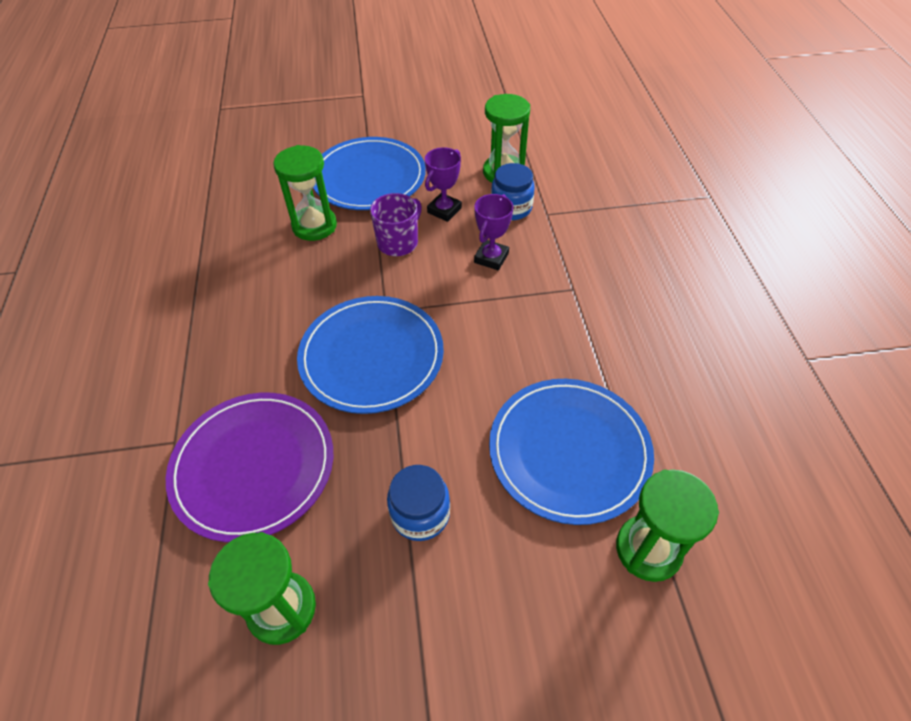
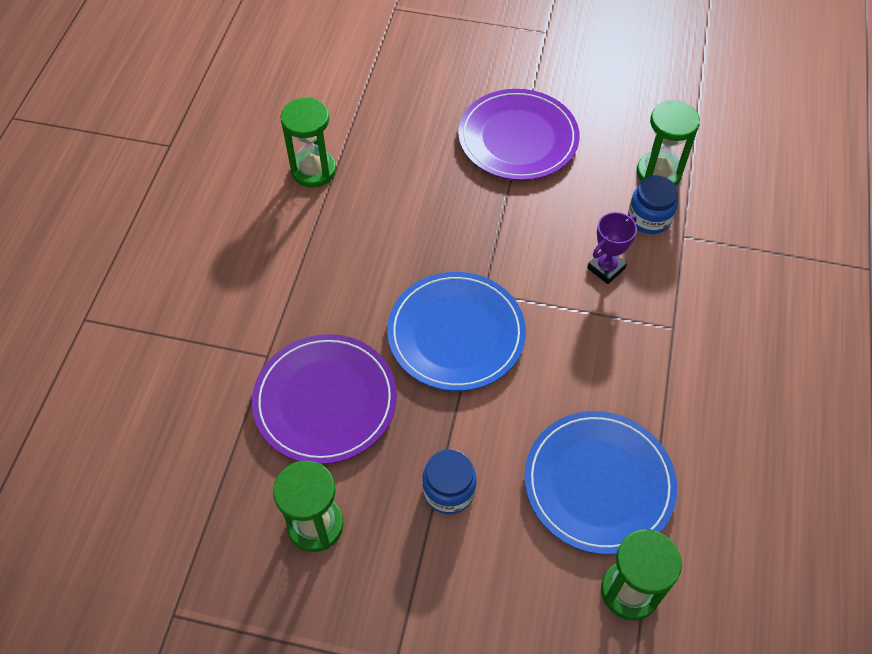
camera: 20 degrees right, 5 degrees up
green hourglass [273,145,337,241] -> green hourglass moved to [280,97,336,188]
blue plate [313,137,426,210] -> purple plate [458,89,580,180]
purple mug [370,193,422,256] -> none
purple trophy [425,147,462,222] -> none

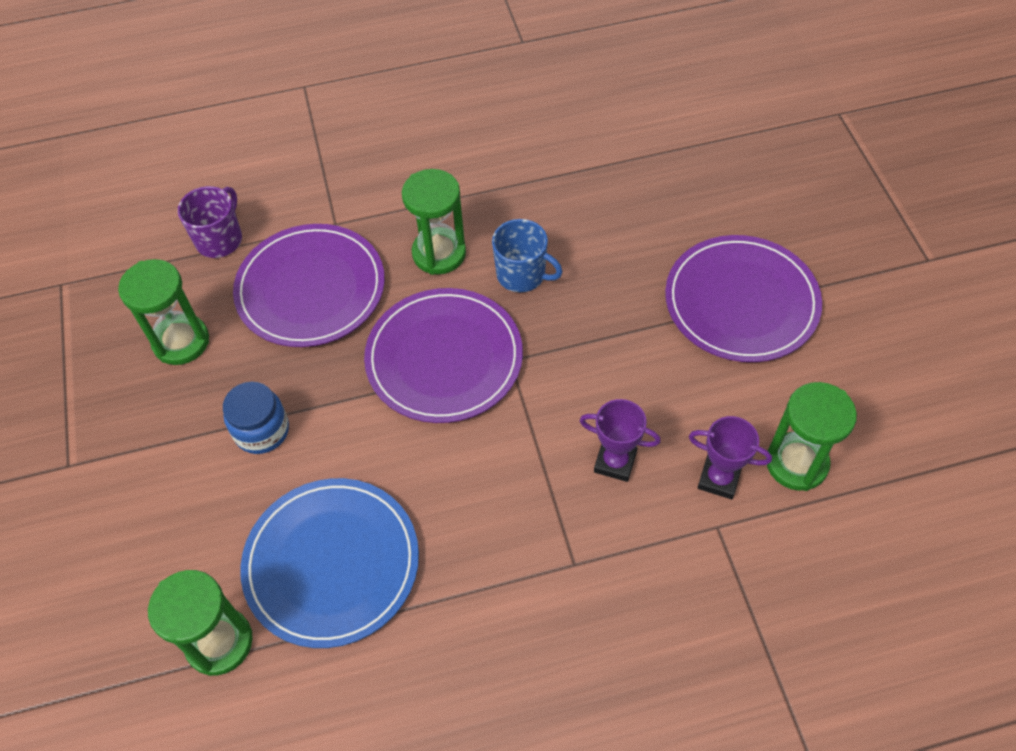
camera: 65 degrees right, 0 degrees up
green hourglass [280,97,336,188] -> green hourglass moved to [402,169,466,275]
blue plate [387,272,526,391] -> purple plate [364,288,523,423]
blue jar [628,175,678,234] -> purple trophy [689,416,772,499]
none -> purple mug [178,186,242,258]
none -> blue mug [492,219,563,292]

